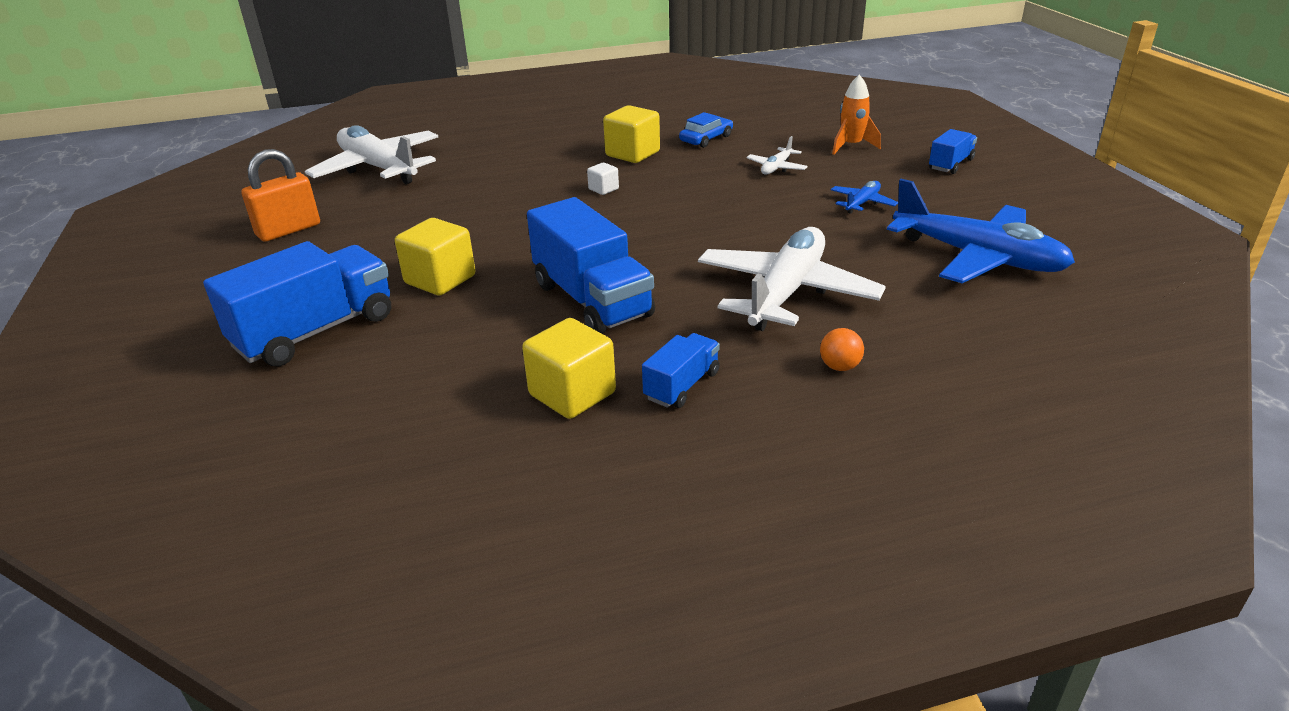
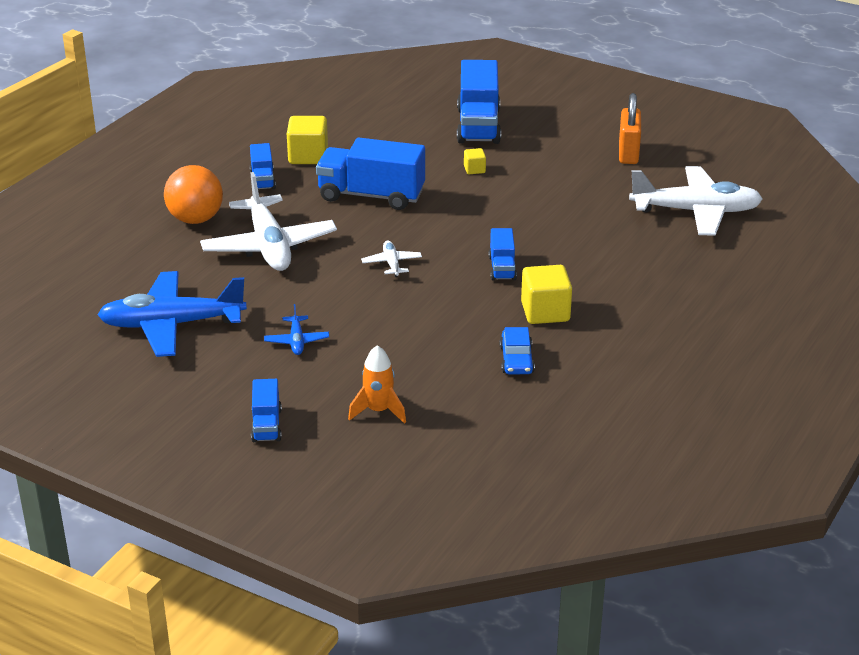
camera: 135 degrees right, 0 degrees up
yellow cube [395,218,475,295] -> yellow cube [464,148,486,174], size x0.51
white cube [587,162,619,195] -> blue truck [489,228,517,281]
white plane [746,136,808,175] -> white plane moved to [361,241,422,277]
orange ball [820,328,864,371] -> orange ball [164,165,223,224], size x2.19

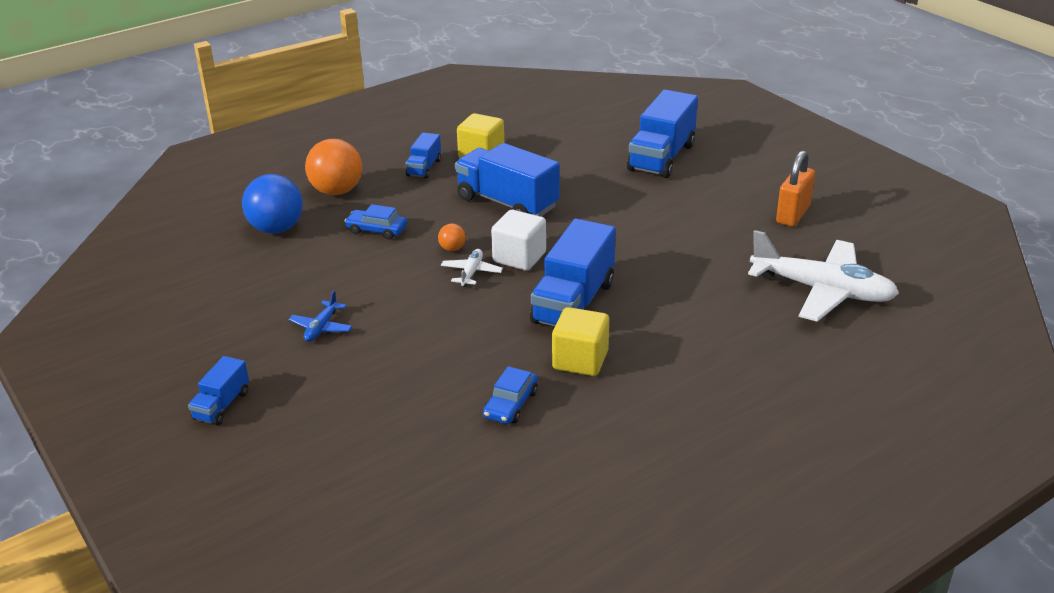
camera: 25 degrees right, 0 degrees up
blue plane [97,271,247,357] -> none
white plane [200,172,337,271] -> blue car [344,204,407,239]
orange rocket [348,345,406,424] -> none
yellow cube [464,148,486,174] -> none
blue truck [489,228,517,281] -> blue truck [530,219,616,326], size x1.93
none -> blue ball [242,174,303,234]
none -> orange ball [438,224,466,251]
none -> white cube [491,210,546,271]

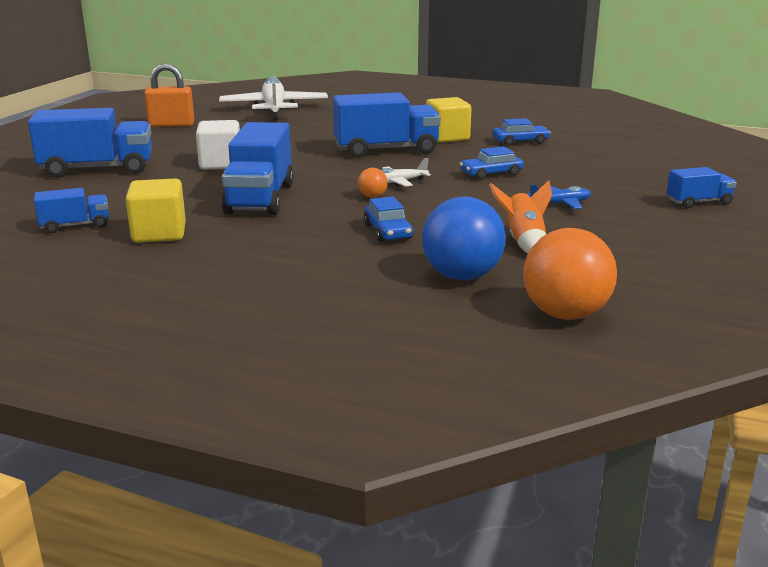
camera: 125 degrees left, 10 degrees down
orange ball [305,139,362,195] -> orange ball moved to [523,228,617,320]
blue truck [406,133,441,179] -> blue truck moved to [34,188,109,233]
white cube [491,210,546,271] -> white cube moved to [196,120,240,170]
none -> blue car [460,146,524,180]
none -> orange rocket [489,180,552,254]

